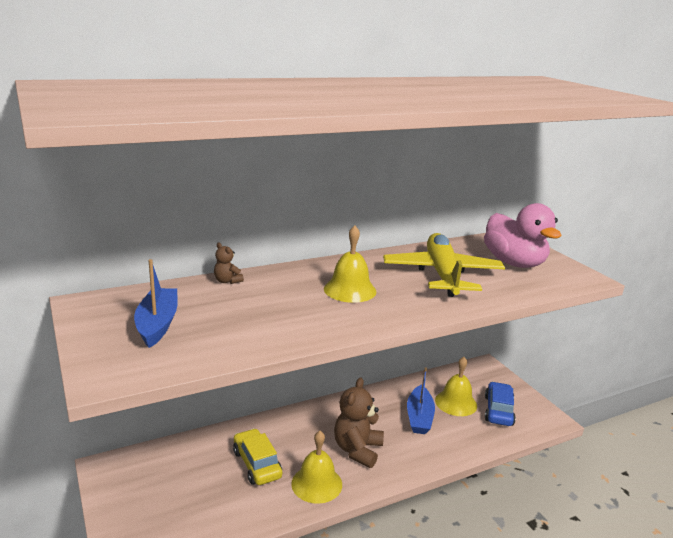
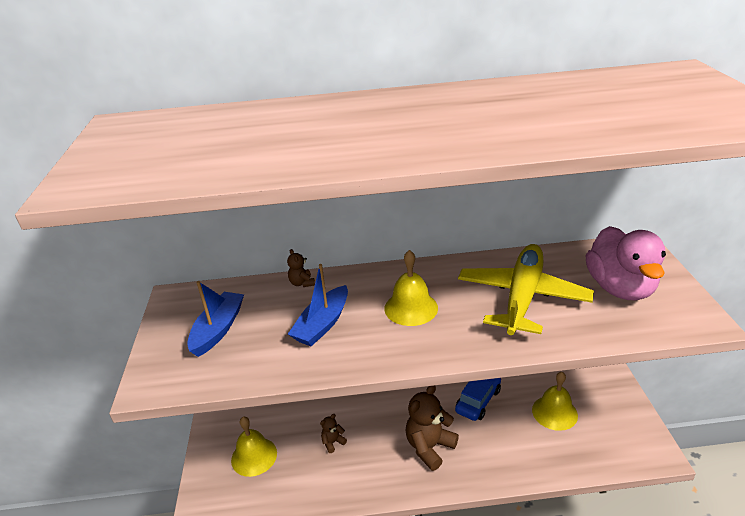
camera: 25 degrees right, 10 degrees up
yellow car [233,428,282,485] -> brown teddy bear [320,414,347,453]
yellow bell [291,431,342,504] -> yellow bell moved to [231,417,277,477]
blue boat [407,367,435,434] -> blue boat moved to [288,264,348,346]
blue car [485,382,516,426] -> blue car moved to [455,378,501,421]

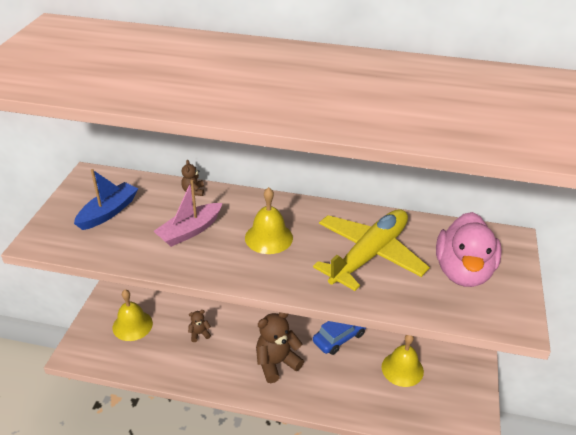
camera: 15 degrees right, 5 degrees up
blue boat [288,264,348,346] -> pink boat [153,180,222,247]

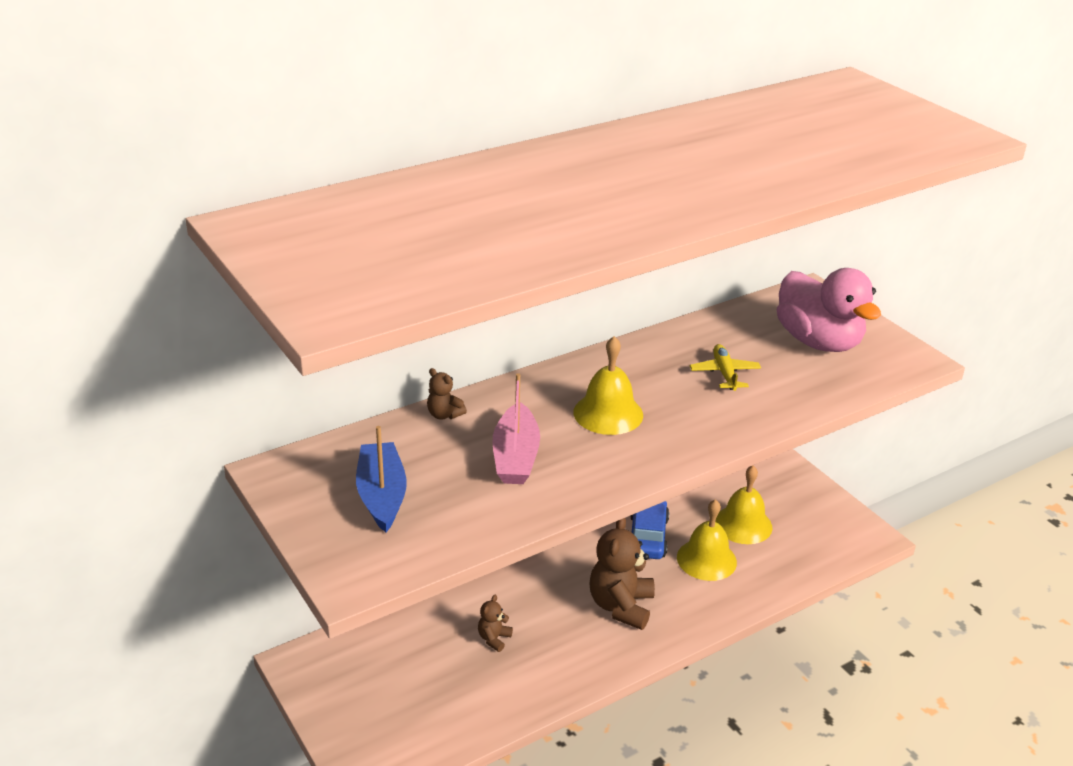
camera: 45 degrees left, 5 degrees down
yellow bell [113,290,153,341] -> yellow bell moved to [677,499,737,581]
yellow plane [313,209,430,291] -> yellow plane [690,344,761,391], size x0.44

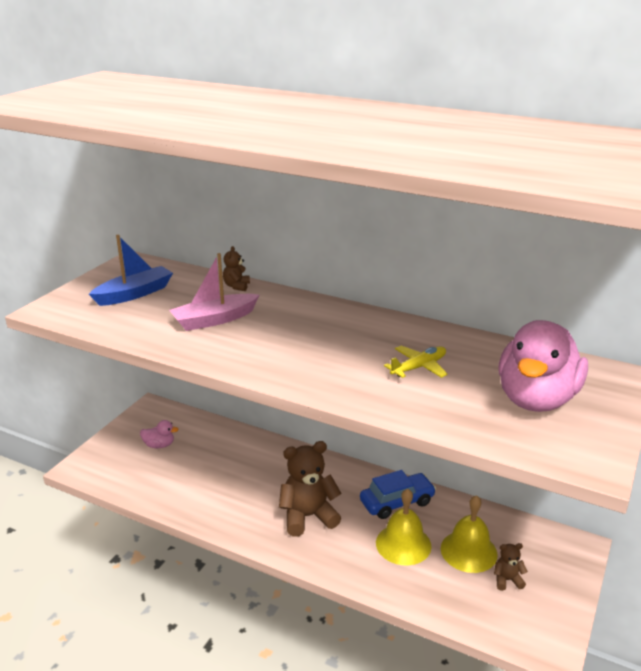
camera: 60 degrees right, 5 degrees down
brown teddy bear [478,595,513,652] -> brown teddy bear moved to [494,543,528,591]
yellow bell [573,336,643,435] -> none
none -> pink duck [140,420,179,448]

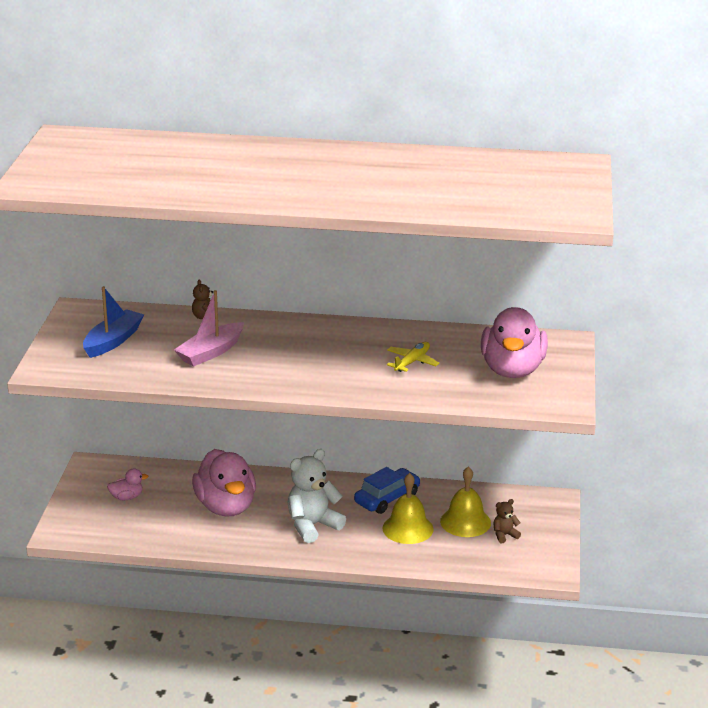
camera: 20 degrees left, 0 degrees up
brown teddy bear [279,441,342,537] -> white teddy bear [288,449,346,543]
none -> pink duck [192,449,256,517]

